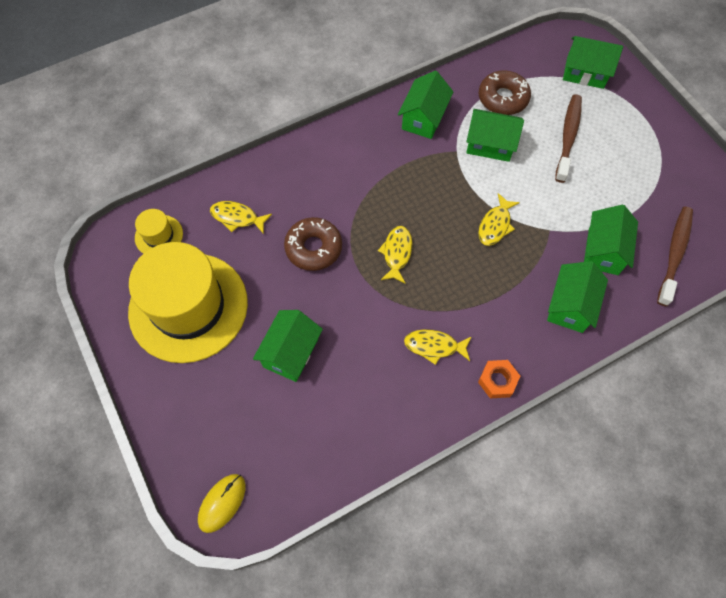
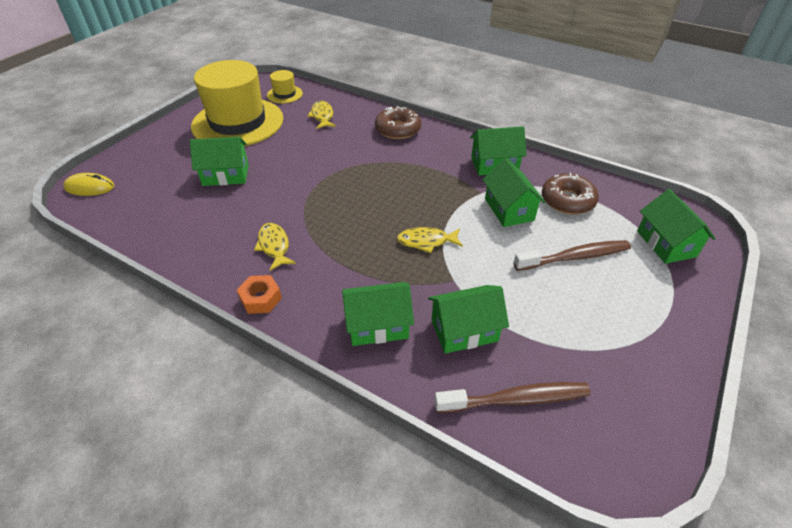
camera: 60 degrees right, 20 degrees down
brown donut [284,217,342,271] -> brown donut moved to [375,106,421,139]
yellow fish [378,226,412,284] -> none

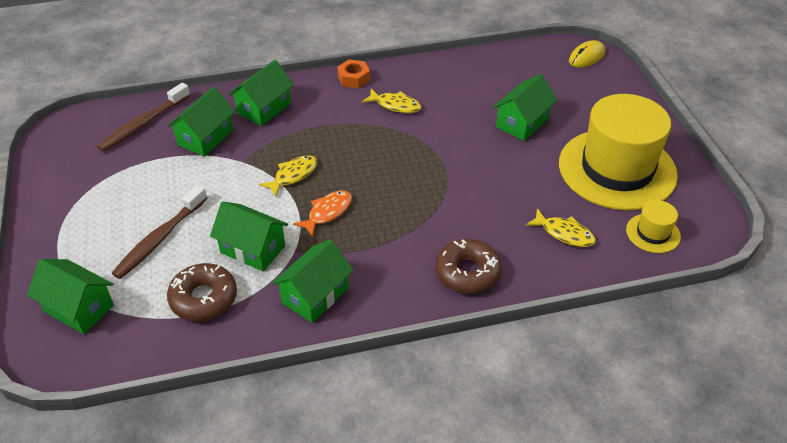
camera: 135 degrees right, 0 degrees up
none -> orange fish [293,190,352,237]

